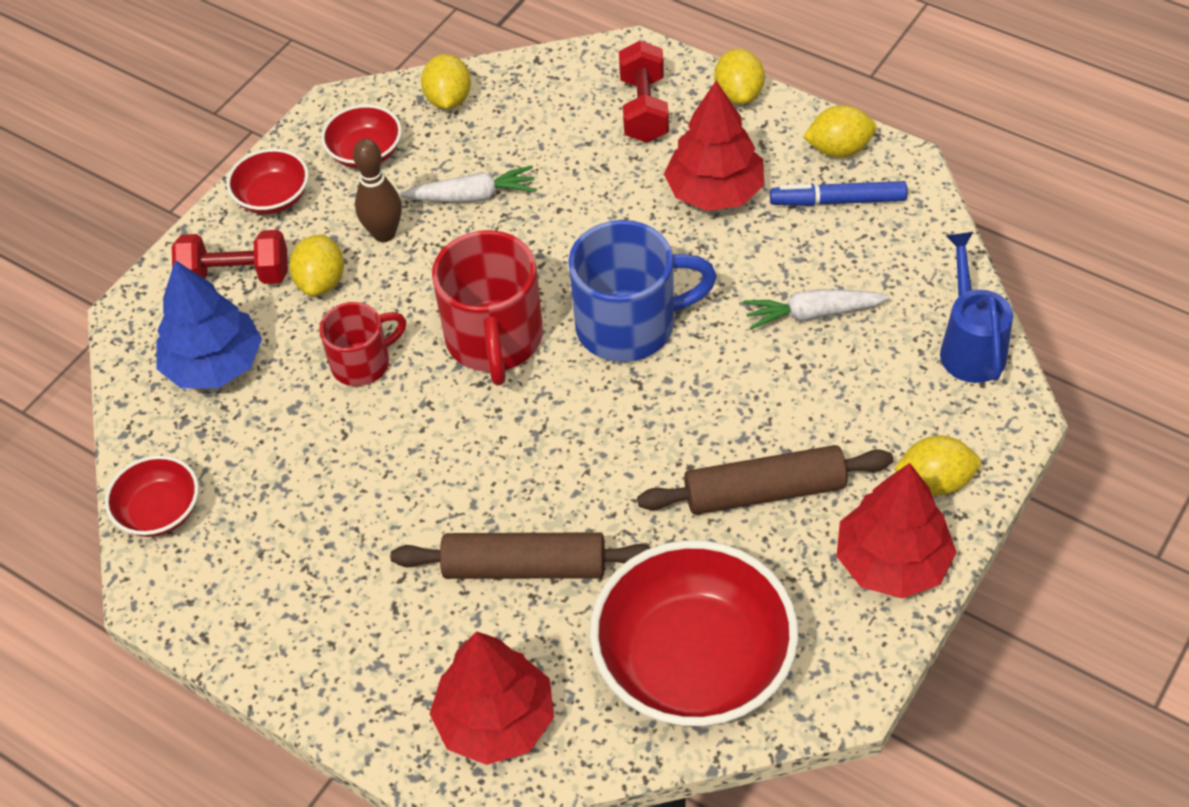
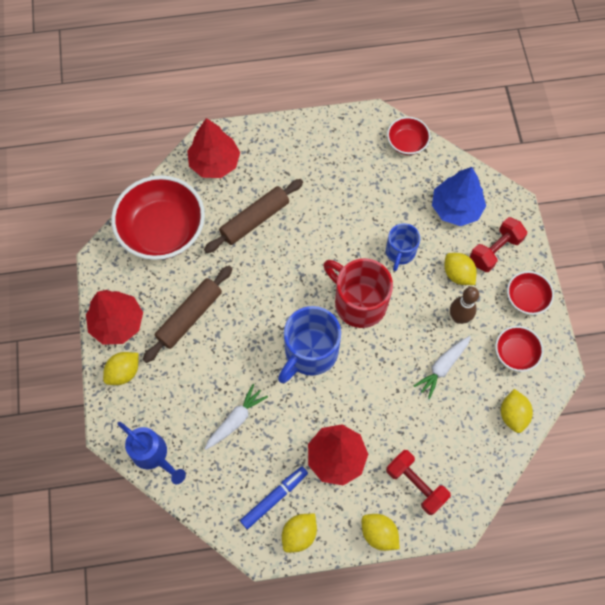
camera: 135 degrees right, 15 degrees up
red mug [319,302,406,386] -> blue mug [386,223,420,271]
yellow lemon [421,54,471,109] -> yellow lemon turned 45 degrees clockwise [501,389,533,433]

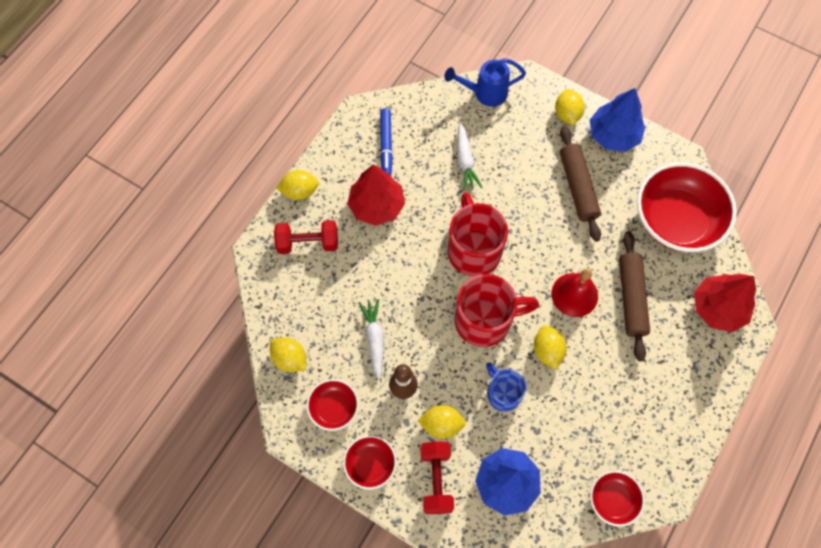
camera: 130 degrees right, 0 degrees up
red tree [86,290,143,344] -> blue tree [590,88,645,152]
blue mug [278,306,341,383] -> red mug [448,192,508,277]
yellow lemon [282,513,317,553] -> yellow lemon moved to [534,325,567,370]
none -> red bell [552,268,598,317]

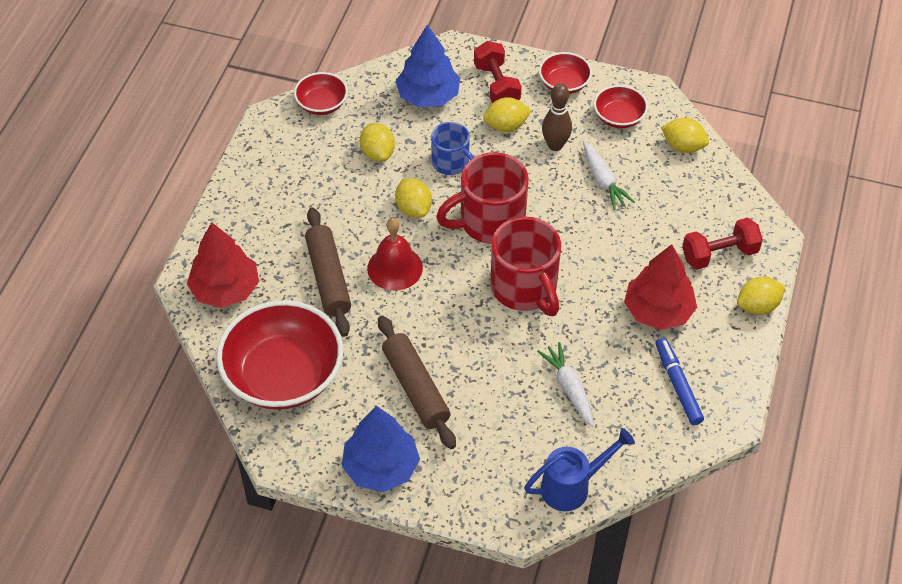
camera: 165 degrees right, 15 degrees down
yellow lemon [555,89,585,125] -> yellow lemon moved to [360,123,395,162]

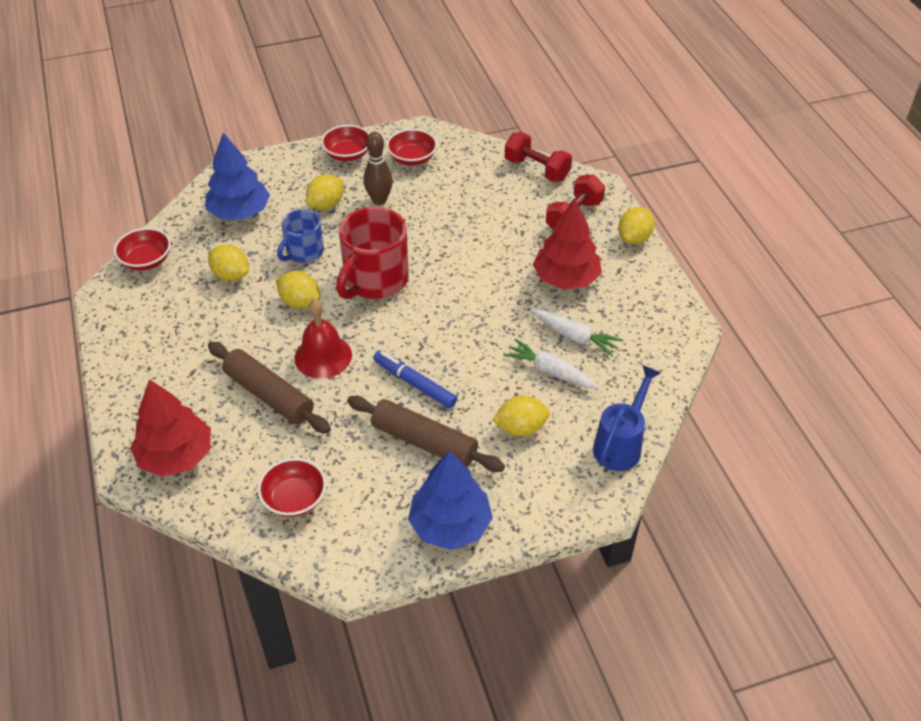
camera: 35 degrees left, 5 degrees down
red bowl [216,300,343,409] -> red bowl [258,458,326,517], size x0.49
blue mug [431,122,474,175] -> blue mug turned 120 degrees clockwise [277,209,324,263]
red dumbbell [474,41,522,103] -> red dumbbell moved to [505,132,572,182]
red mug [490,217,561,316] -> none
white carrot [583,141,635,210] -> white carrot moved to [531,309,623,357]
blue marker [656,338,704,425] -> blue marker moved to [373,350,457,408]
yellow lemon [661,118,709,153] -> yellow lemon moved to [492,395,550,436]

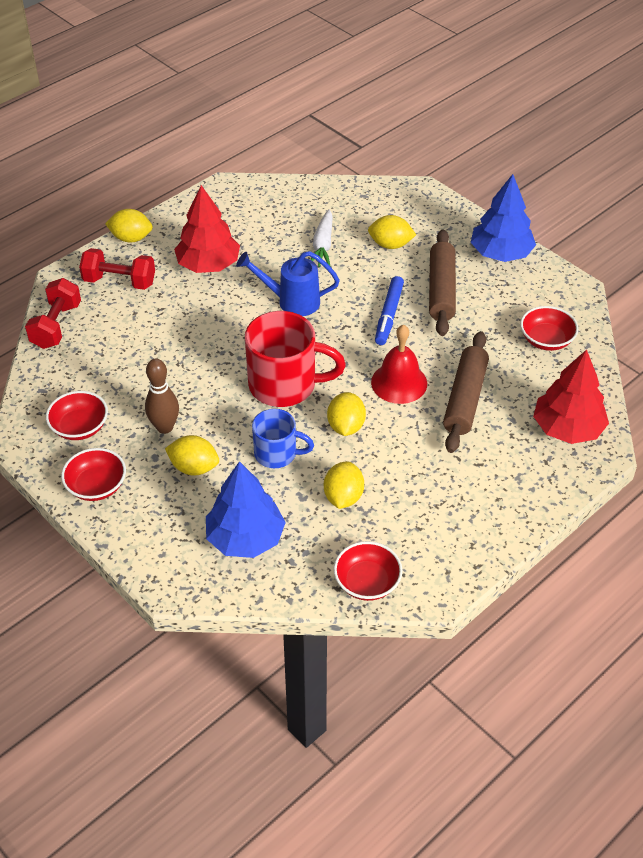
camera: 115 degrees left, 0 degrees up
yellow lemon [492,395,550,436] -> yellow lemon turned 45 degrees counterclockwise [368,215,416,249]
white carrot [531,309,623,357] -> none
blue watering can [593,365,661,471] -> blue watering can moved to [236,251,340,316]

